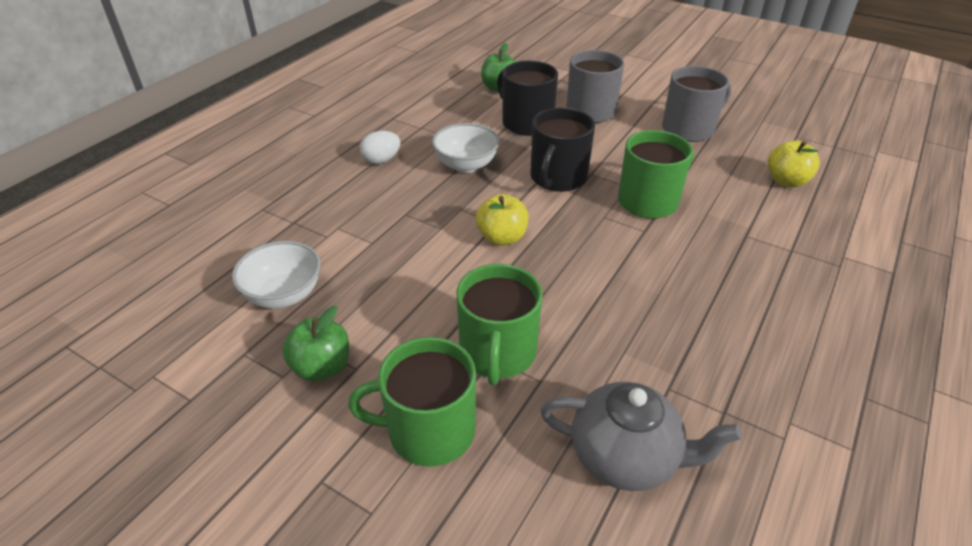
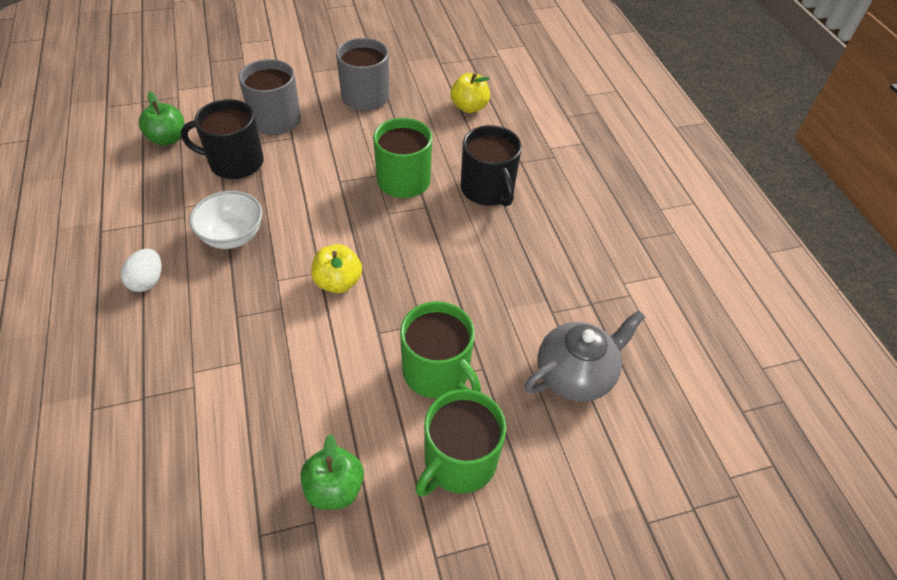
camera: 50 degrees left, 10 degrees up
white bowl [232,241,321,308] -> none
black mug [530,108,595,192] -> black mug moved to [461,125,522,206]

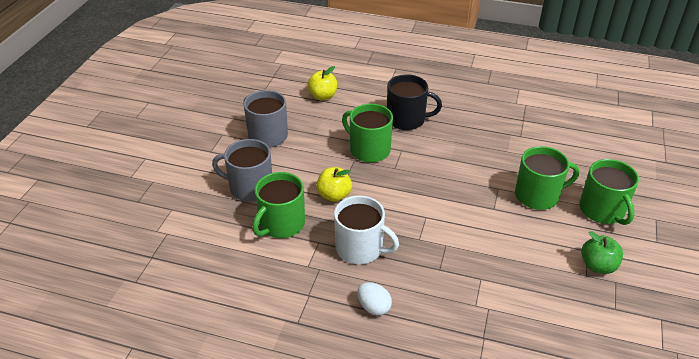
camera: 55 degrees left, 10 degrees down
green apple [139,92,184,146] -> none
black mug [181,99,264,179] -> green mug [252,172,305,238]
white bowl [189,191,262,249] -> white mug [334,195,399,264]
yellow apple [311,244,362,293] -> yellow apple moved to [316,167,352,202]
grey teapot [525,310,645,402] -> none

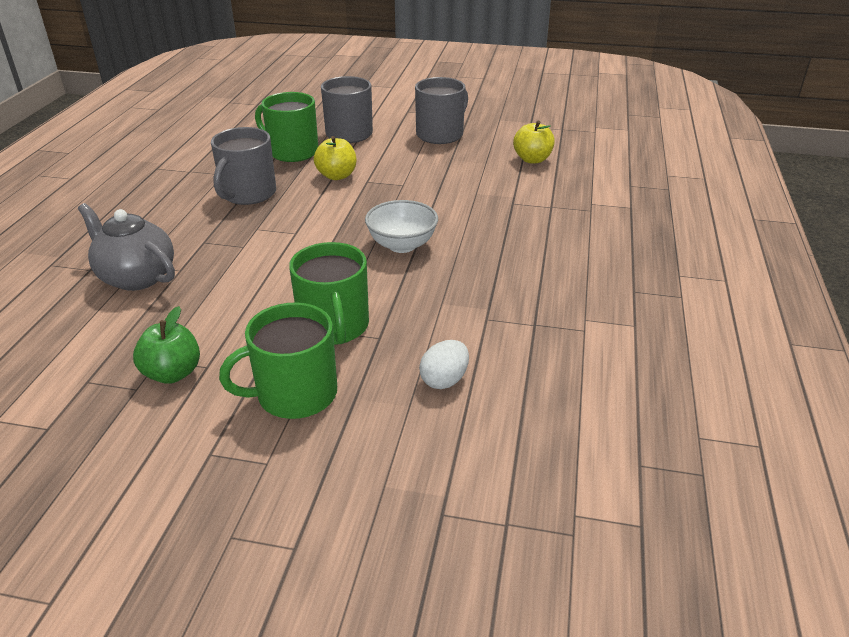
camera: 85 degrees right, 5 degrees down
white mug [334,195,399,264] -> grey mug [211,127,276,205]
green mug [342,103,393,162] -> none
white egg [357,282,392,316] -> white egg moved to [419,340,469,389]
black mug [387,74,442,130] -> none
none -> grey teapot [78,203,175,291]
none -> white bowl [365,200,438,253]

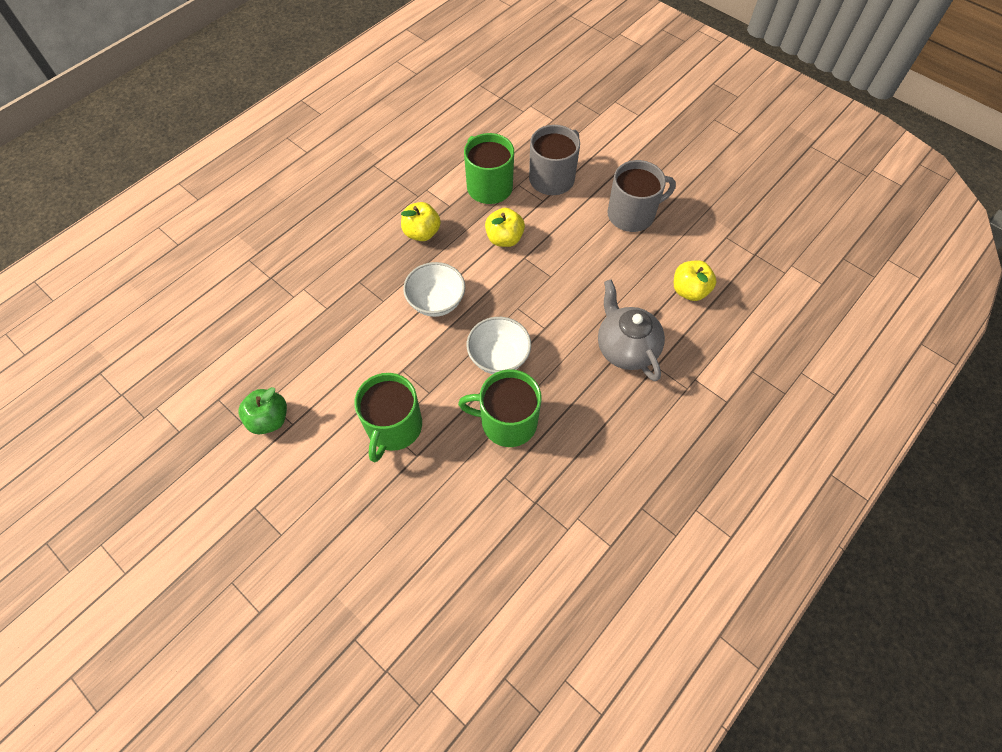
camera: 30 degrees right, 25 degrees up
grey teapot [78,203,175,291] -> grey teapot moved to [598,280,665,381]
grey mug [211,127,276,205] -> yellow apple [401,202,441,241]
green mug [219,302,337,419] -> green mug moved to [458,369,541,447]
white egg [419,340,469,389] -> none
none -> white bowl [403,262,465,317]

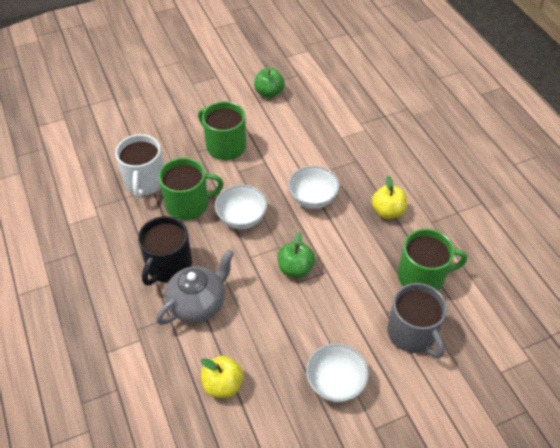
camera: 115 degrees right, 10 degrees down
green mug [458,369,541,447] -> green mug turned 45 degrees clockwise [159,158,224,220]
yellow apple [485,208,525,247] -> none
grey teapot [598,280,665,381] -> grey teapot turned 45 degrees counterclockwise [156,250,234,325]
grey mug [607,160,676,232] -> white bowl [306,343,369,402]
none -> white mug [115,134,164,199]
none -> black mug [138,216,192,286]
none -> green apple [278,232,315,278]

